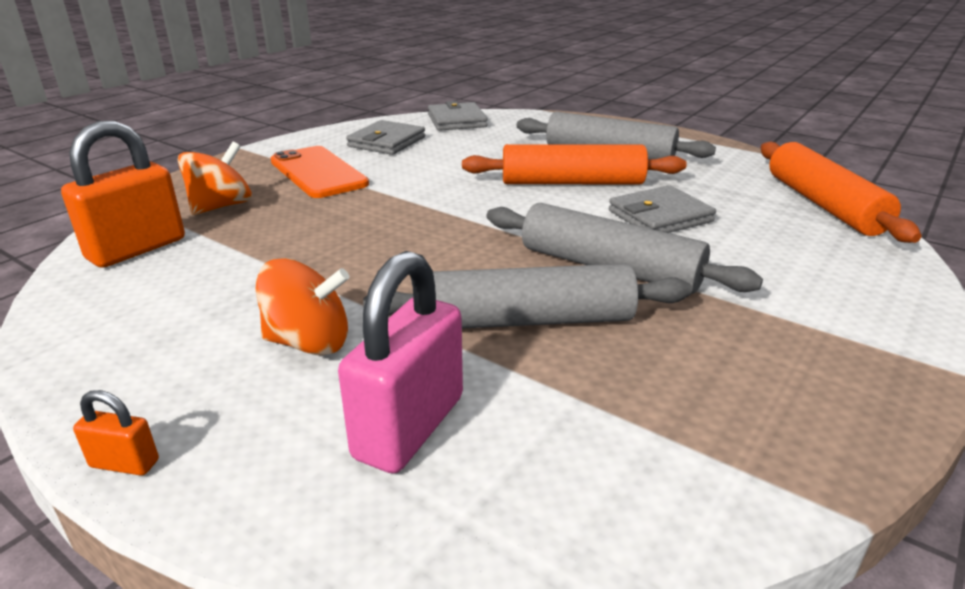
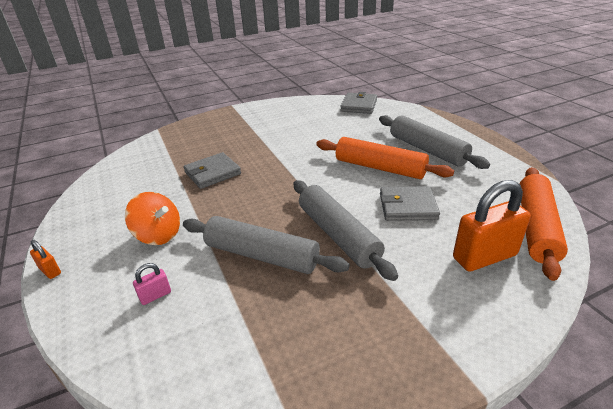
camera: 30 degrees right, 5 degrees up
orange padlock [61,121,185,268] -> orange padlock moved to [453,180,531,272]
orange spinning top [178,142,252,215] -> none
orange phone [271,146,369,198] -> none
pink padlock [338,251,463,474] -> pink padlock [133,263,171,305], size x0.45
grey wallet [346,120,425,155] -> grey wallet moved to [183,152,241,189]

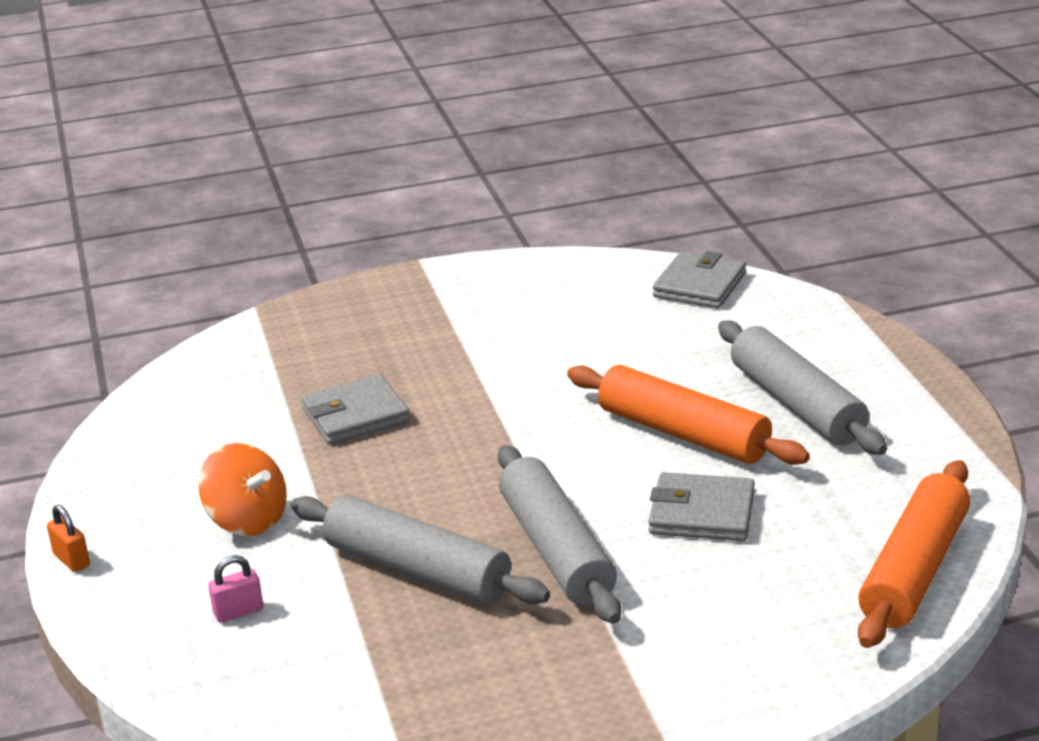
camera: 10 degrees right, 5 degrees down
orange padlock [453,180,531,272] -> none

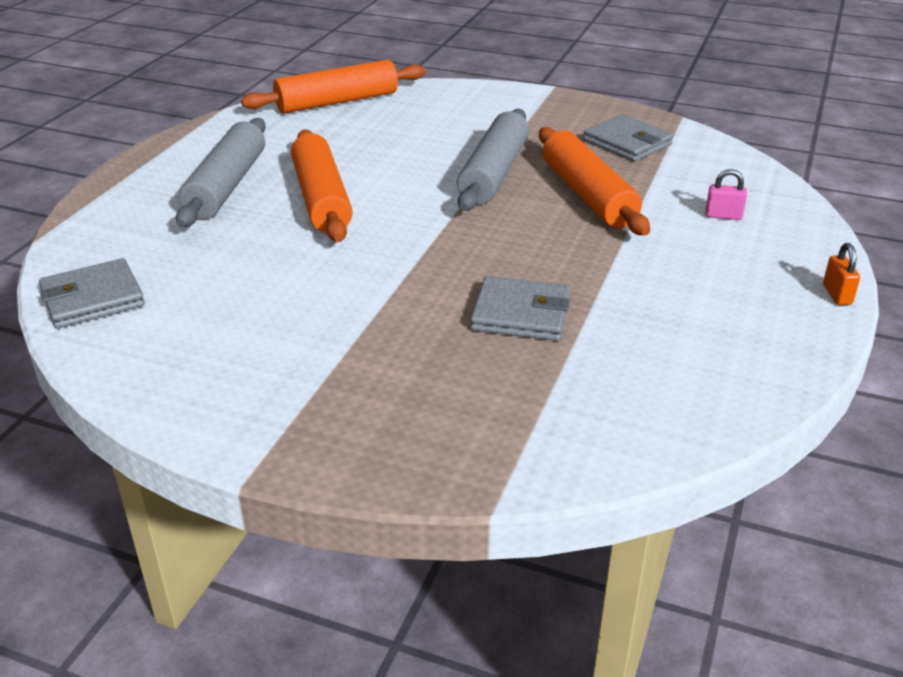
camera: 145 degrees left, 5 degrees up
orange spinning top [198,443,287,536] -> none
grey rolling pin [291,495,550,604] -> orange rolling pin [539,127,650,236]
grey wallet [648,472,755,541] -> grey wallet moved to [584,114,673,161]

